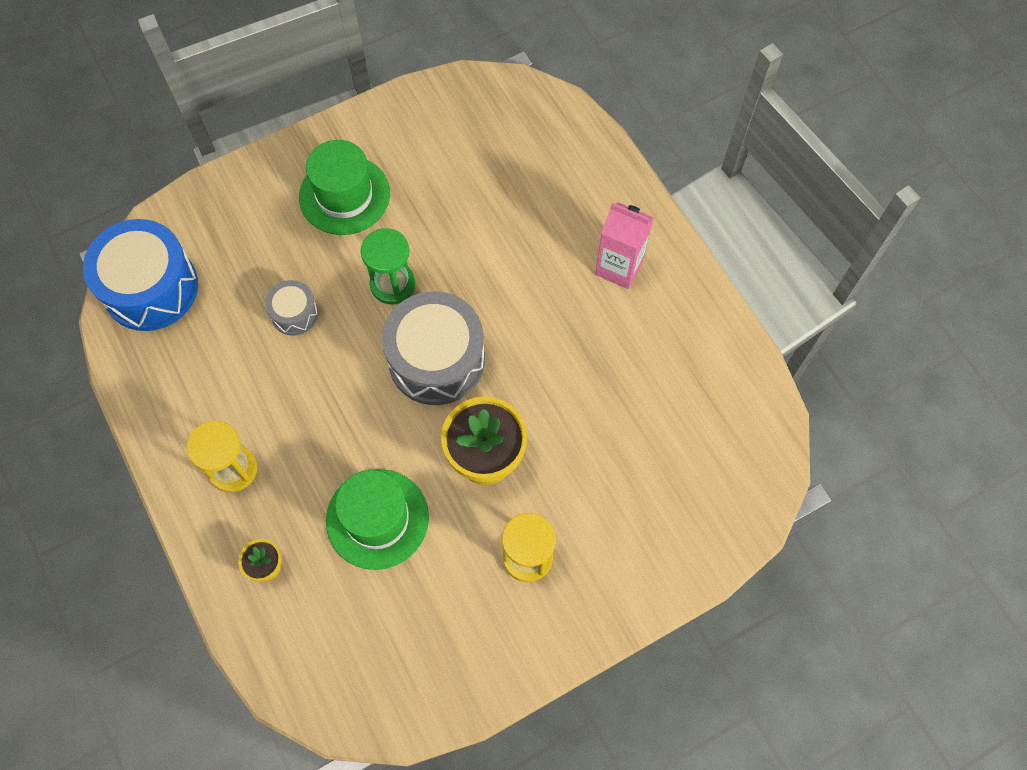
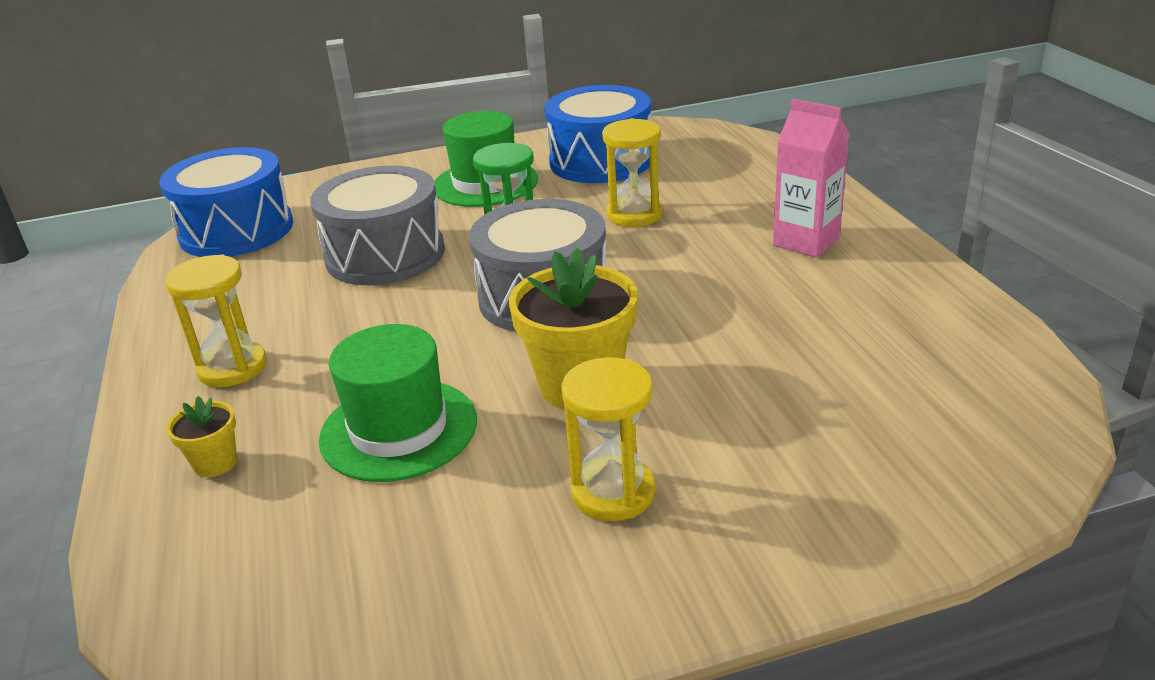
camera: 15 degrees right, 35 degrees down
grey drum [265,280,319,335] -> grey drum [310,165,445,285], size x2.01
none -> blue drum [545,85,651,183]
none -> yellow hourglass [602,118,663,227]

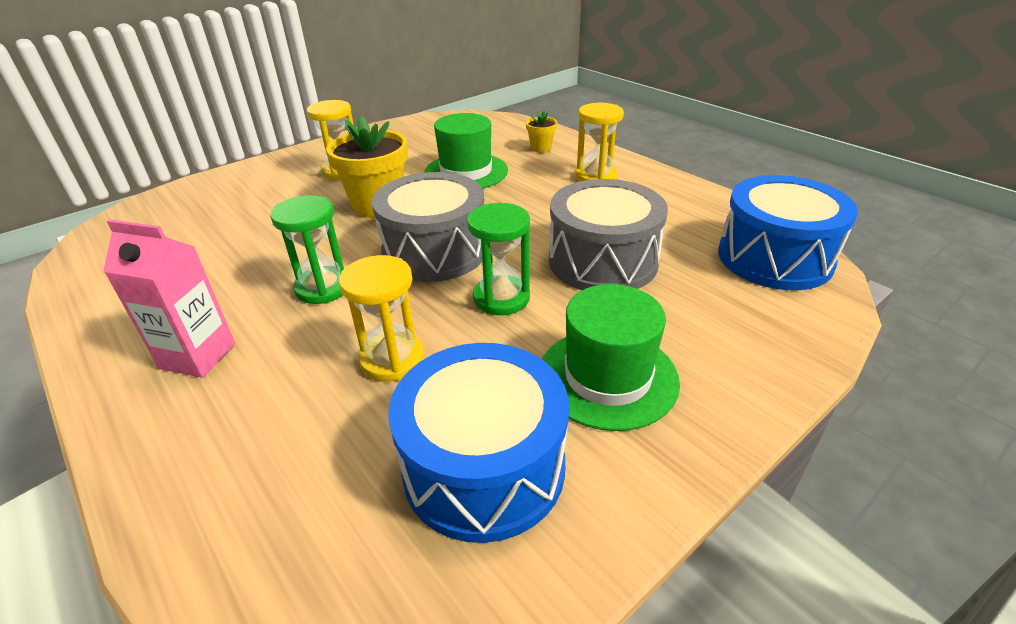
camera: 155 degrees right, 5 degrees up
none -> green hourglass [270,195,344,304]

